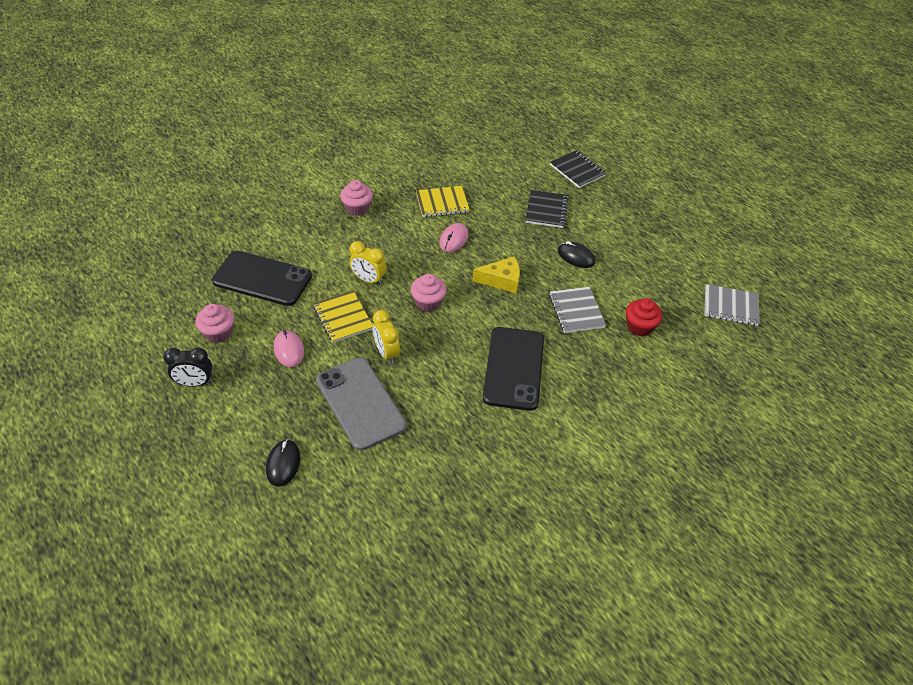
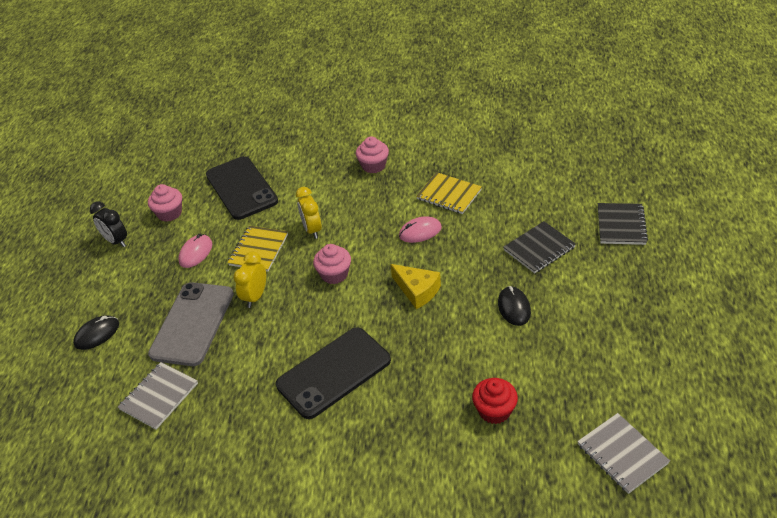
camera: 50 degrees right, 5 degrees down
grey notebook [549,287,606,333] -> grey notebook moved to [118,362,198,430]

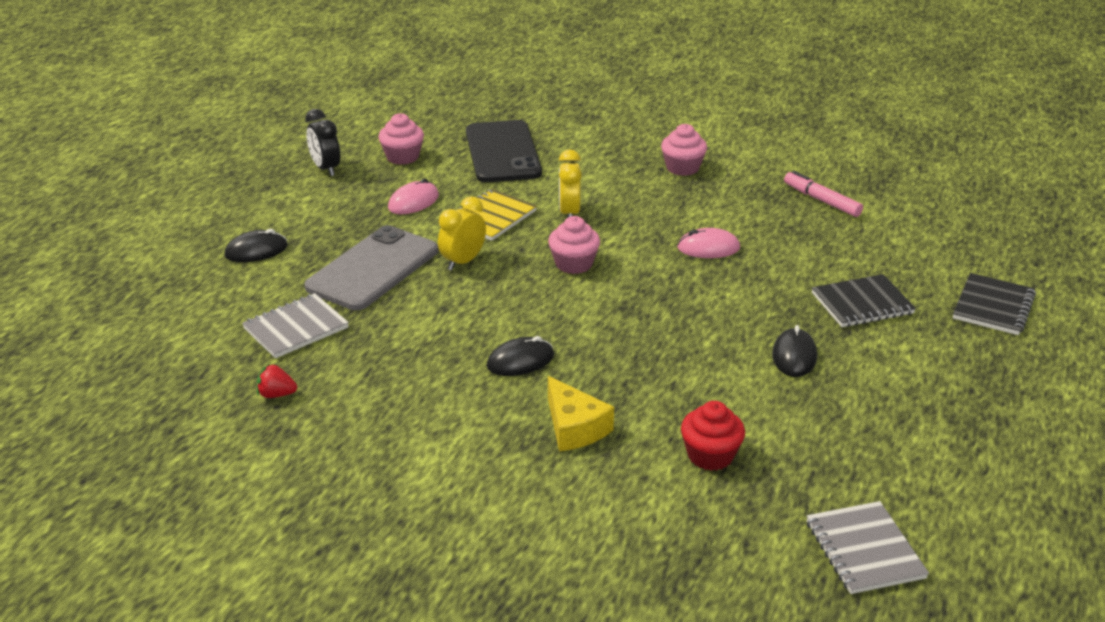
camera: 15 degrees right, 10 degrees down
black phone [276,327,391,419] -> black mouse [487,336,554,376]
yellow cheese [390,264,441,309] -> yellow cheese moved to [548,376,614,451]
yellow notebook [416,172,482,214] -> none
none -> red strawberry [257,364,297,398]
none -> pink marker [784,171,863,217]

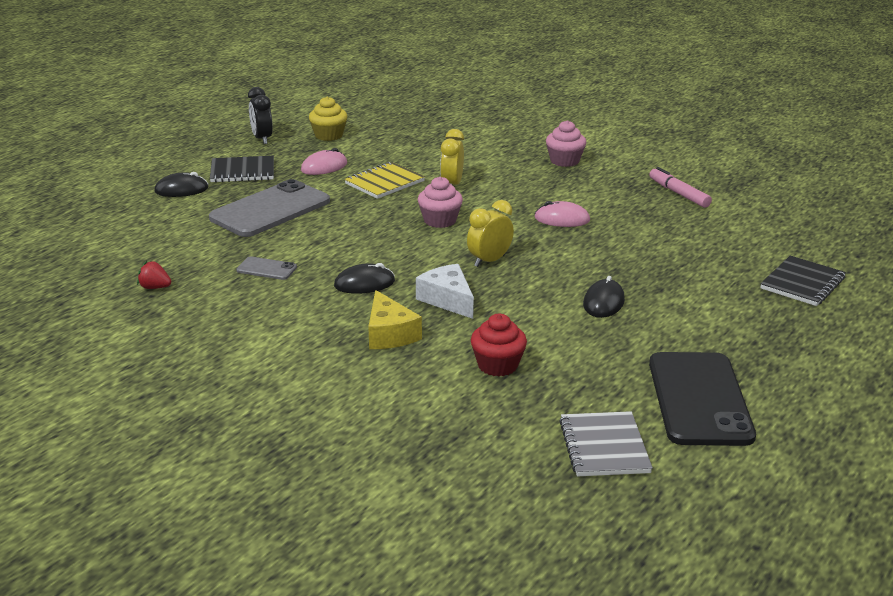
camera: 10 degrees right, 5 degrees down
grey notebook [242,293,349,358] -> none
pink cupcake [378,113,424,165] -> yellow cupcake [309,97,347,141]
yellow clock [438,196,486,271] -> yellow clock moved to [467,200,514,267]
black phone [466,120,542,183] -> black phone moved to [649,352,756,446]
black notebook [812,274,916,327] -> black notebook moved to [210,156,274,183]
none -> grey phone [236,256,297,280]
none -> white cheese [416,264,474,319]

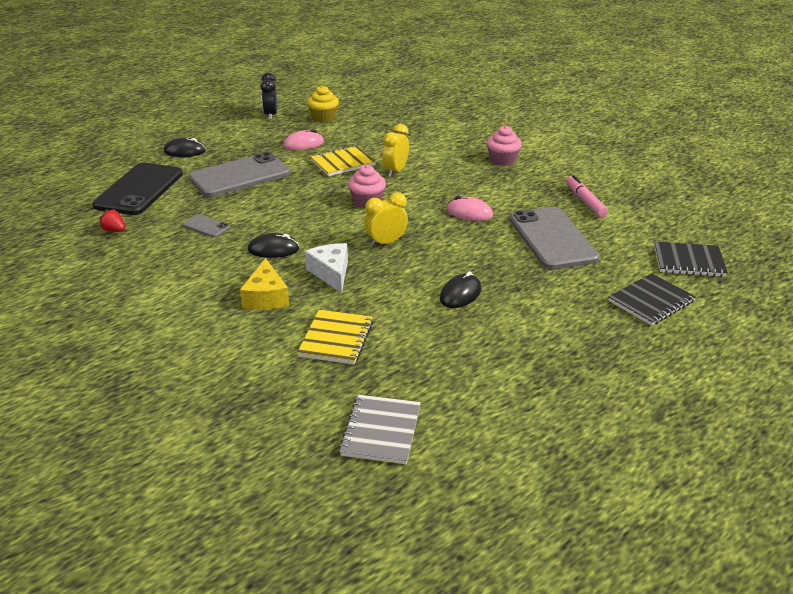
camera: 15 degrees right, 5 degrees up
black notebook [210,156,274,183] -> black notebook moved to [654,241,728,277]
red cupcake [471,313,527,377] -> yellow notebook [297,310,373,364]
black phone [649,352,756,446] -> black phone moved to [92,163,183,215]
none -> grey phone [509,207,600,269]

